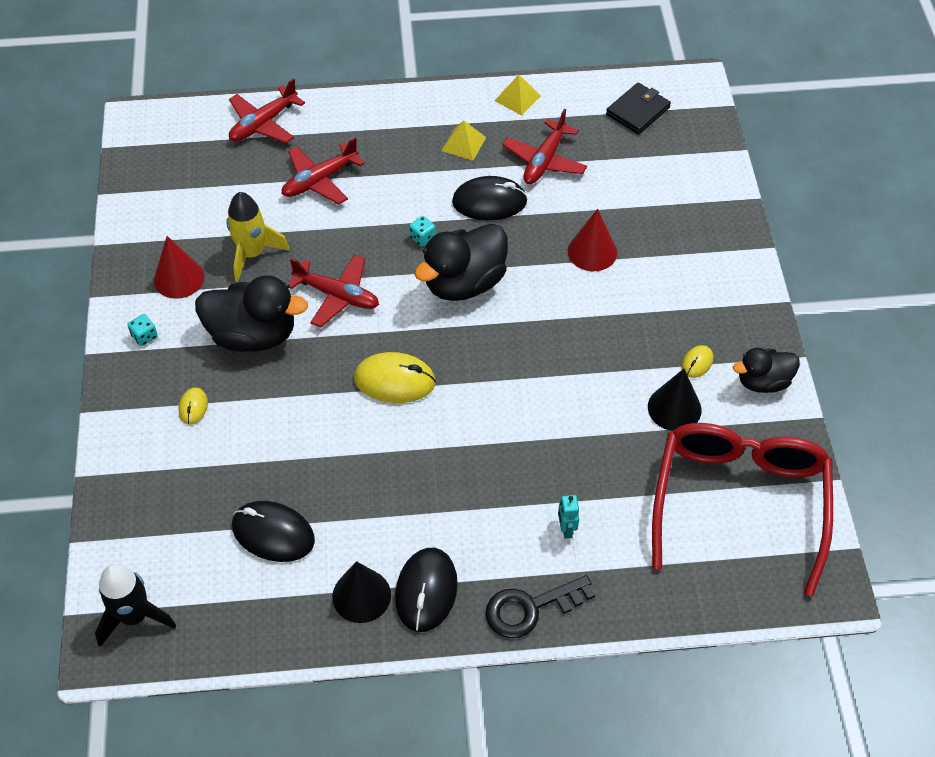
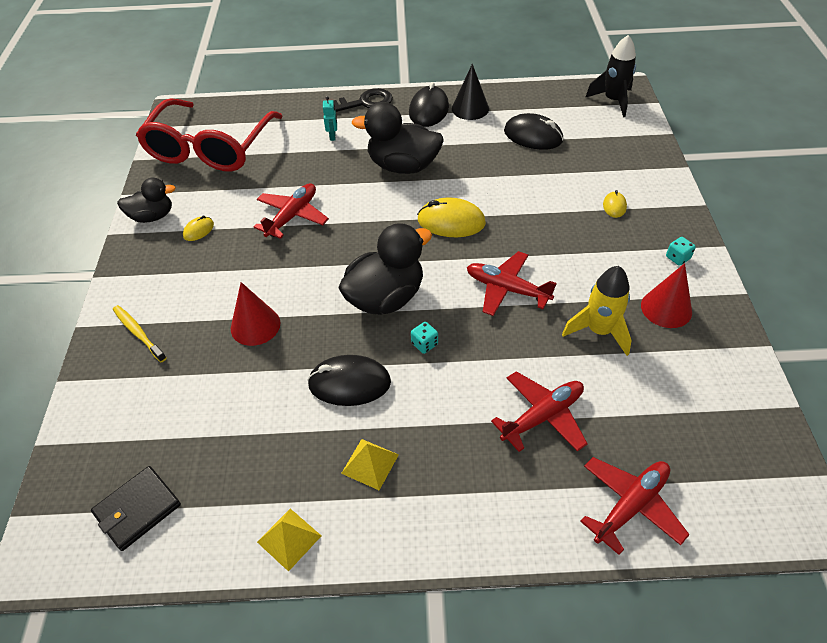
camera: 175 degrees left, 5 degrees down
black duck [195,276,308,352] -> black duck moved to [352,102,444,174]
red plane [502,109,587,184] -> red plane moved to [254,183,329,239]
black cone [648,369,702,431] -> none
none -> yellow toothbrush [113,305,167,362]

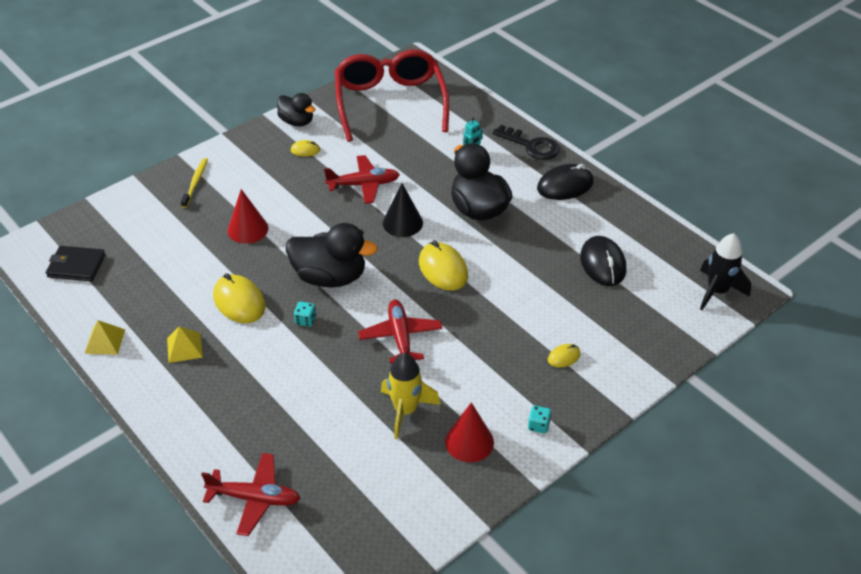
camera: 50 degrees right, 5 degrees down
red glasses [136,98,283,172] -> red glasses turned 105 degrees clockwise [335,50,450,142]
black mouse [307,355,391,406] -> yellow mouse [213,273,266,323]
black cone [452,64,489,120] -> black cone moved to [383,183,423,237]
red plane [491,371,588,452] -> none

